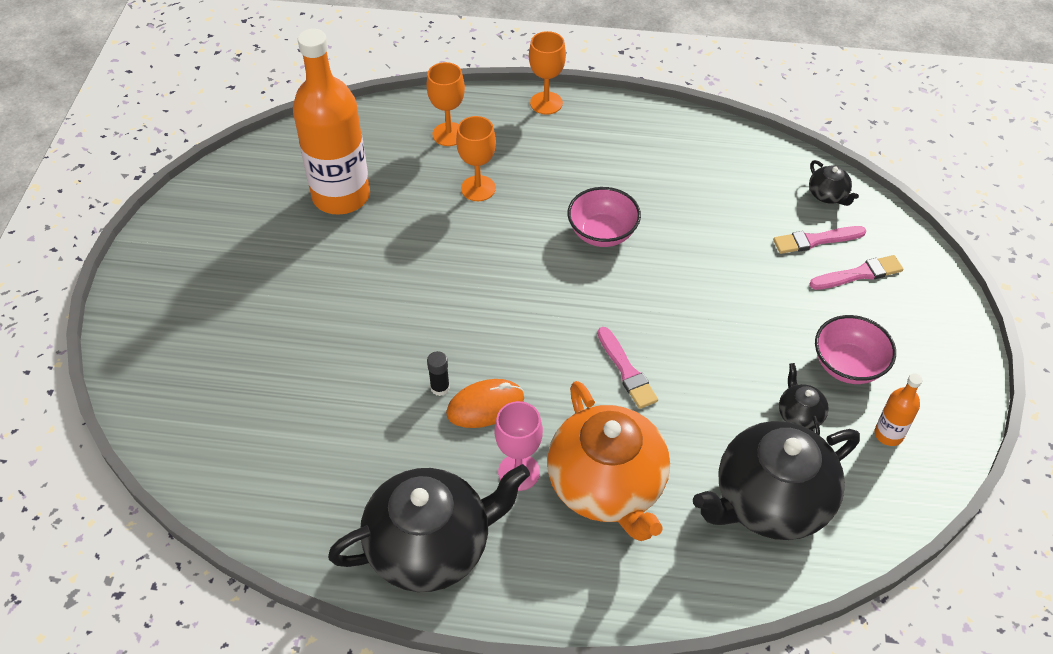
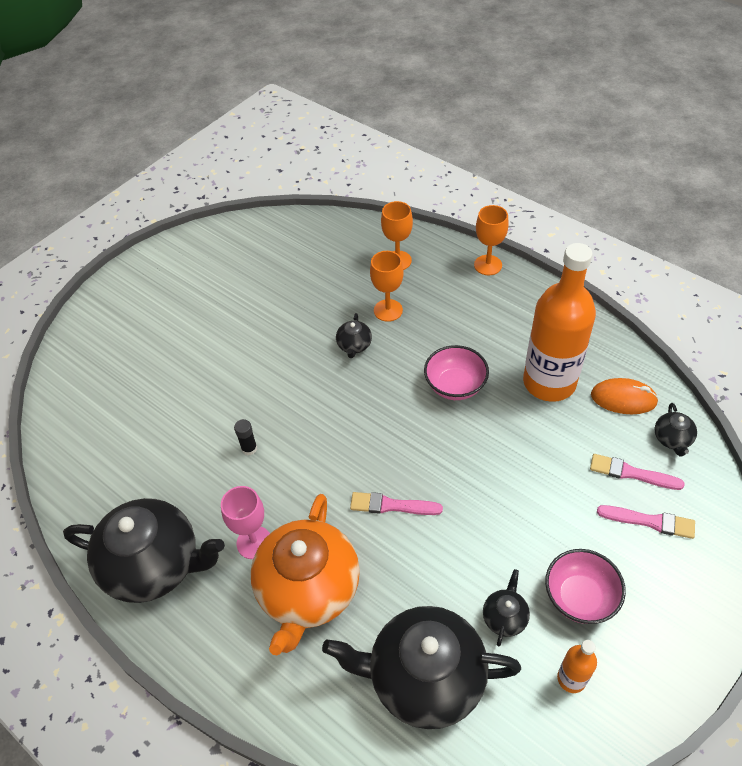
camera: 35 degrees right, 0 degrees up
orange bottle [293,29,370,215] -> orange bottle moved to [523,243,596,402]
orange mouse [446,379,524,428] -> orange mouse moved to [591,378,659,414]
pink brush [597,327,658,409] -> pink brush turned 90 degrees clockwise [350,492,443,515]
none -> black teapot [336,313,372,358]

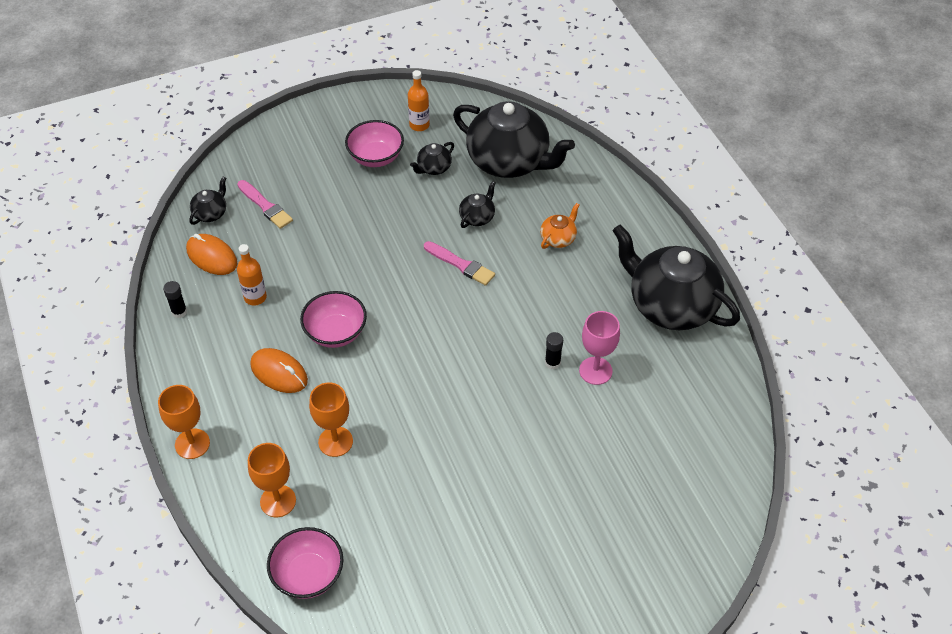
camera: 155 degrees left, 0 degrees up
pink goblet [221,486,270,559] -> pink goblet moved to [579,311,620,385]
orange teapot [250,494,360,655] -> orange teapot [540,203,579,249], size x0.42
black teapot [336,313,372,358] -> black teapot moved to [459,181,496,228]
orange bottle [523,243,596,402] -> orange bottle [237,244,267,306], size x0.43
pink brush [597,505,695,539] -> none
none -> black glue stick [163,281,187,318]
none -> orange mouse [250,348,308,393]
none -> pink bowl [267,527,343,599]

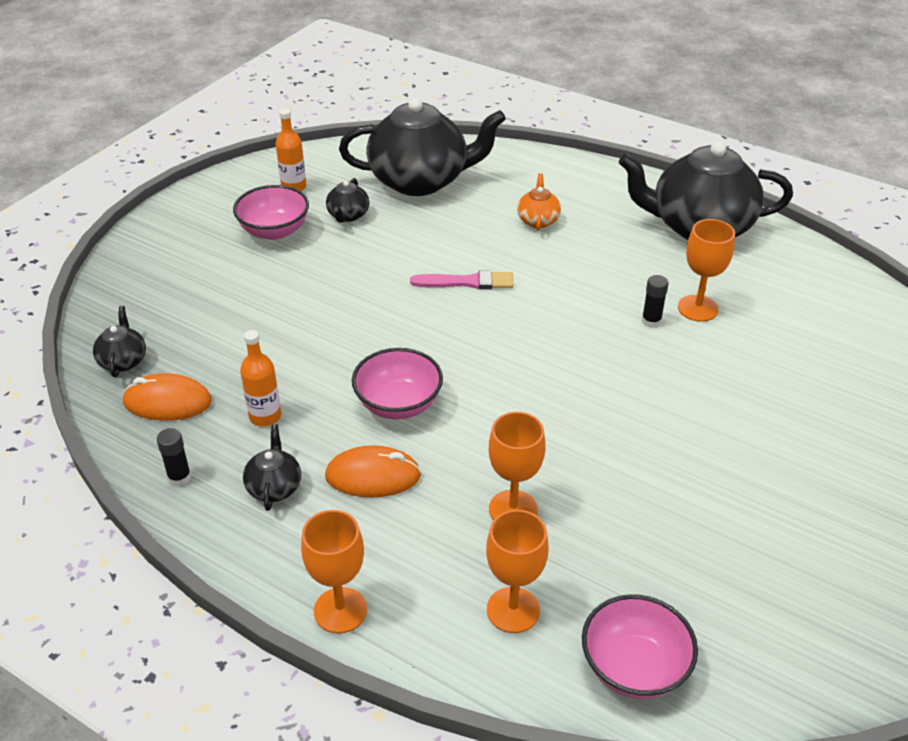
camera: 35 degrees left, 10 degrees down
pink brush [237,180,293,229] -> none
black teapot [459,181,496,228] -> black teapot moved to [243,424,301,511]
pink goblet [579,311,620,385] -> orange goblet [678,219,735,322]

